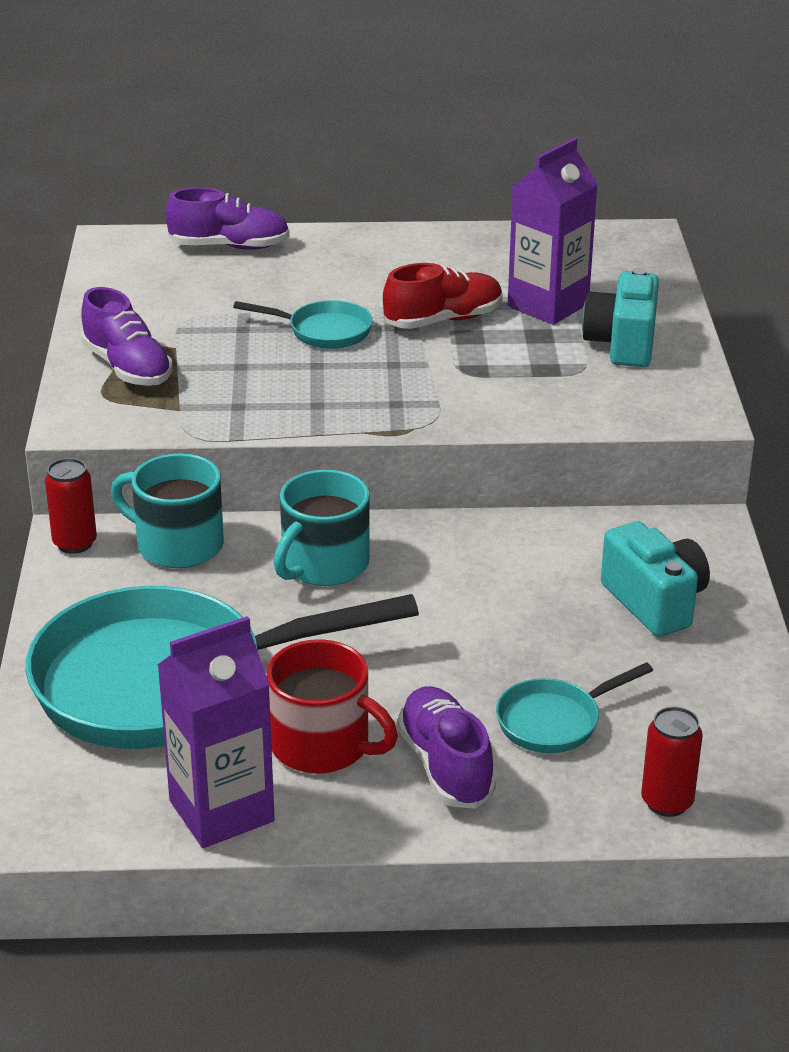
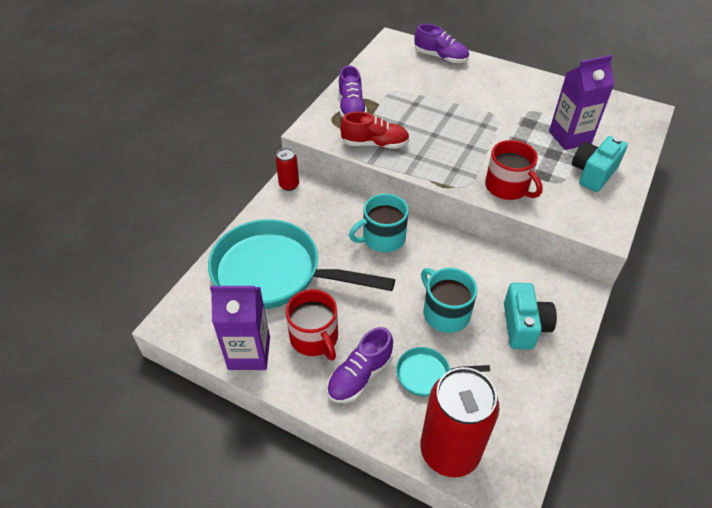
camera: 30 degrees right, 15 degrees up
turquoise mug [111,453,224,568] -> turquoise mug moved to [421,268,477,333]
turquoise pan [233,300,373,349] -> none
red shoe [383,263,502,329] -> red shoe moved to [340,112,410,149]
purple shoe [397,686,496,809] -> purple shoe turned 150 degrees counterclockwise [327,327,393,403]
red can [641,707,703,817] -> red can [420,367,499,477], size x2.12
none -> red mug [485,140,543,200]

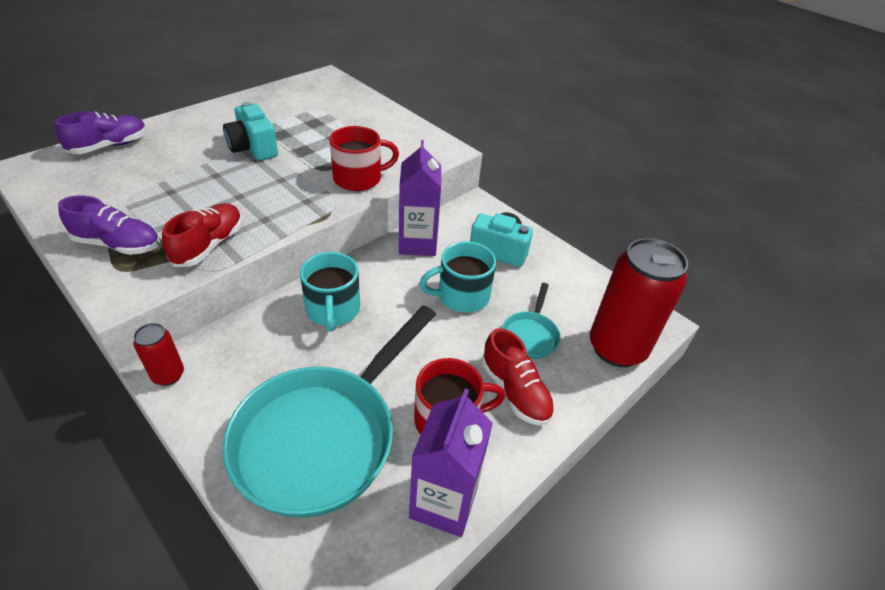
camera: 75 degrees left, 5 degrees down
purple shoe [327,327,393,403] -> red shoe [482,328,555,426]
purple carton [549,55,614,150] -> purple carton moved to [399,140,441,256]
turquoise camera [572,136,628,192] -> turquoise camera moved to [223,102,278,161]

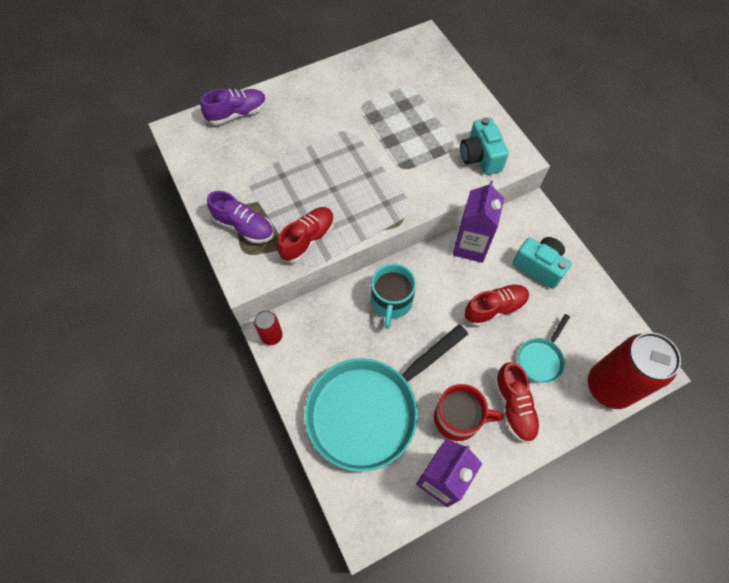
camera: 20 degrees right, 20 degrees up
turquoise camera [223,102,278,161] -> turquoise camera moved to [460,117,509,175]
red mug [330,126,399,191] -> none
turquoise mug [419,241,496,313] -> red shoe [464,284,529,326]

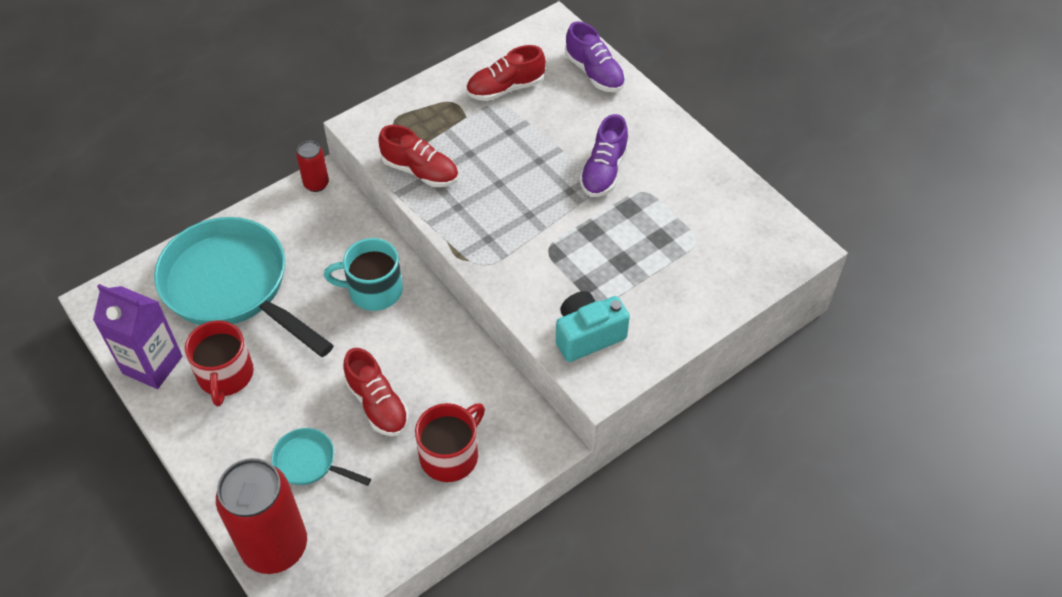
camera: 80 degrees right, 10 degrees down
purple shoe [207,191,274,243] -> purple shoe moved to [580,114,629,197]
purple carton [453,180,504,263] -> none
red shoe [494,362,541,443] -> red shoe moved to [466,45,546,101]
turquoise camera [513,237,571,289] -> red mug [415,403,485,482]

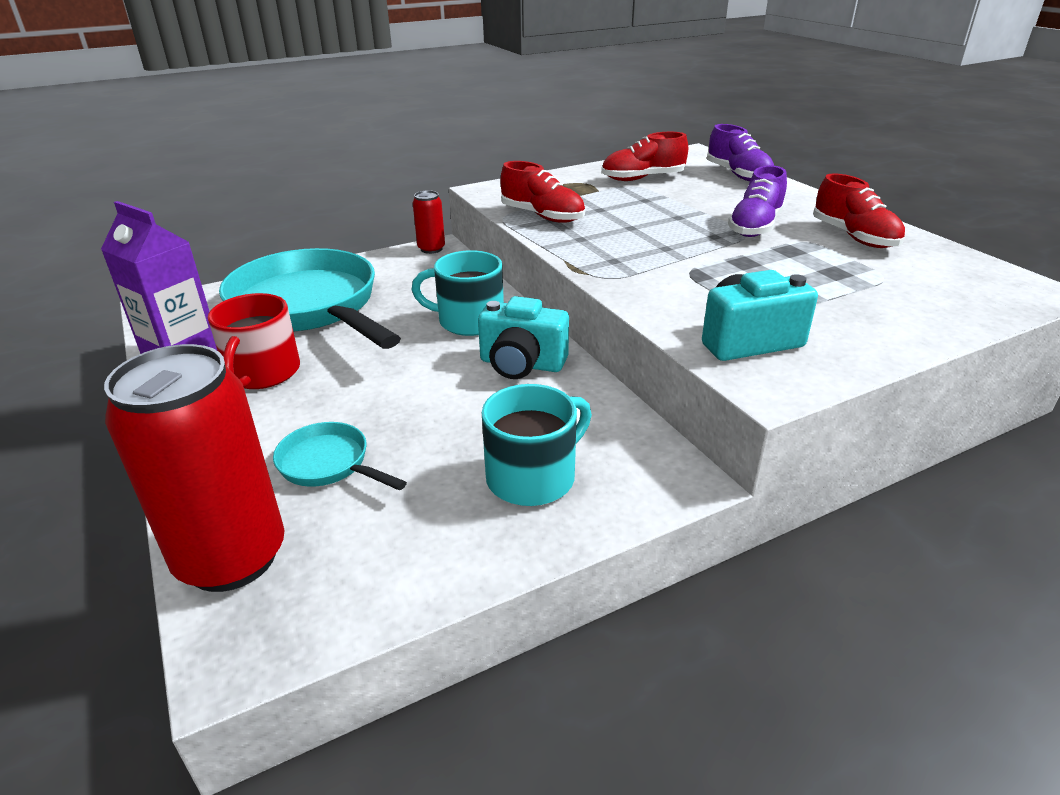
camera: 10 degrees right, 20 degrees down
red shoe [343,348,409,436] -> red shoe moved to [813,173,905,248]
red mug [415,403,485,482] -> turquoise mug [482,384,592,506]
none -> turquoise camera [478,296,569,379]

